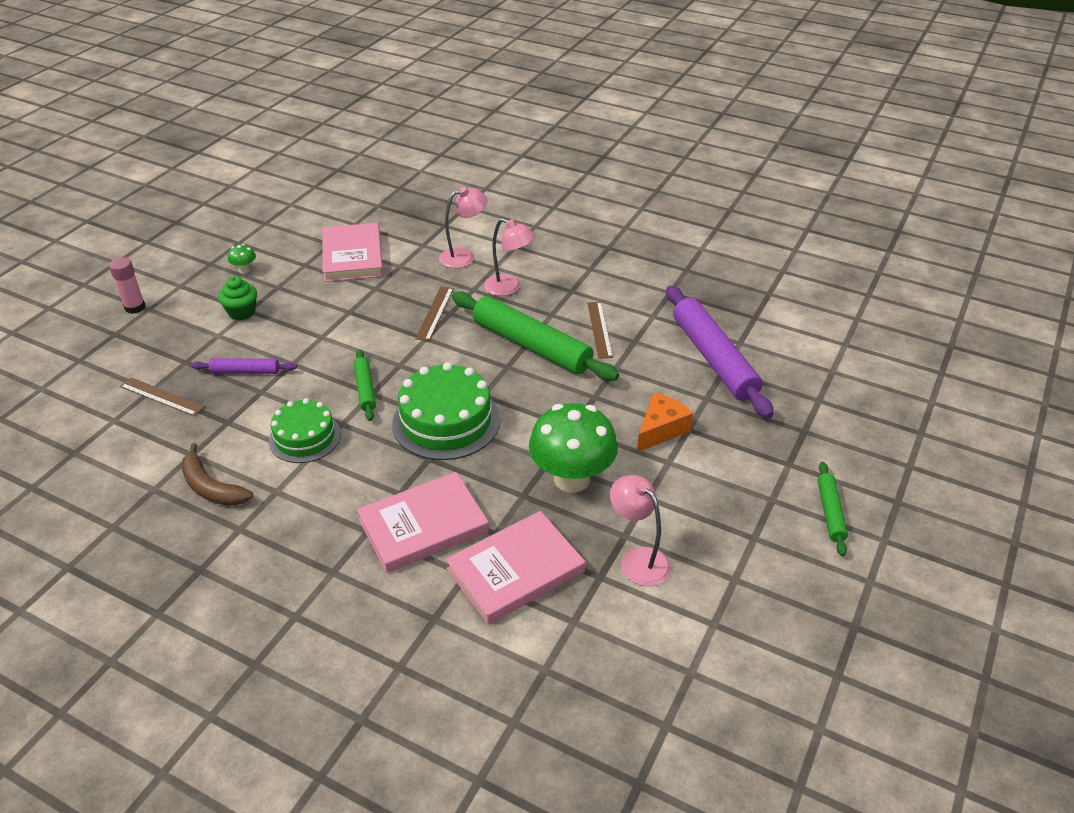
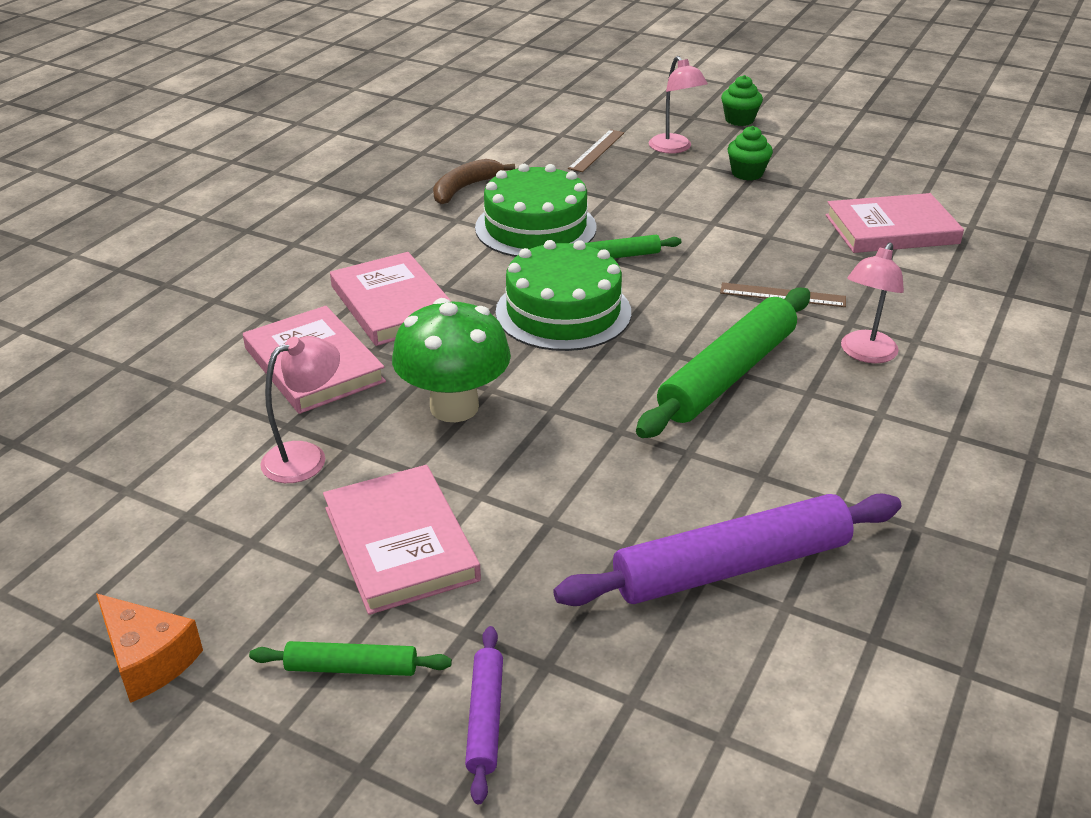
camera: 90 degrees right, 5 degrees down
pink glue stick [109,257,146,314] -> green cupcake [721,75,763,126]
purple rolling pin [191,358,297,374] -> purple rolling pin moved to [465,626,503,805]
green mushroom [228,244,256,273] -> none
green cake [269,398,341,463] -> green cake [475,164,596,257], size x1.54
pink lamp [439,187,488,268] -> pink lamp moved to [649,56,708,153]
brown ruler [587,302,613,359] -> none
orange cheese [637,392,693,452] -> orange cheese moved to [96,594,203,703]
none -> pink book [323,465,481,615]

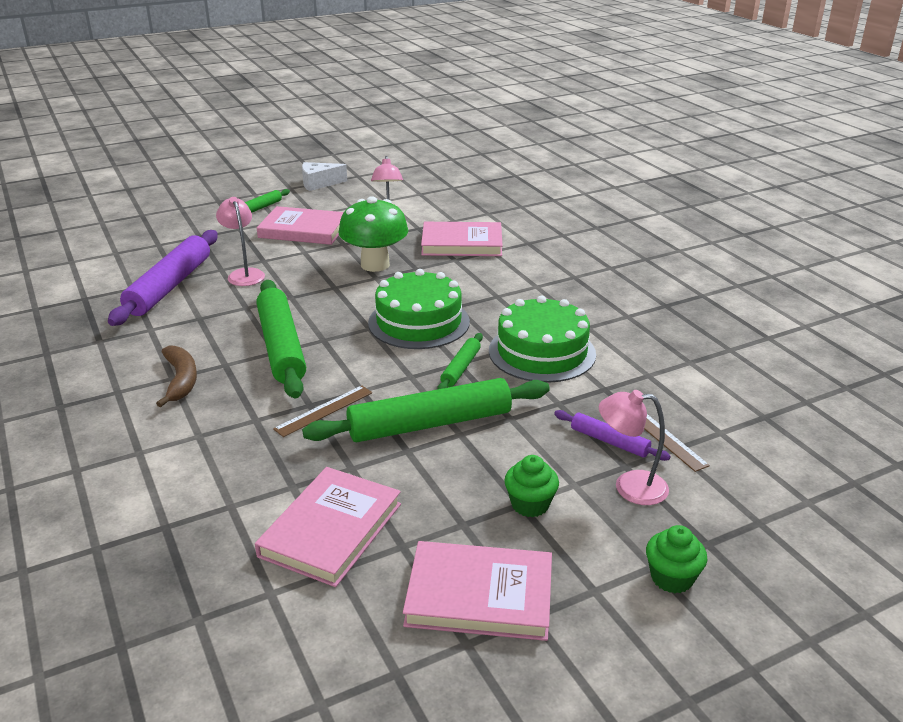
camera: 125 degrees right, 5 degrees down
orange cheese [96,594,203,703] -> white cheese [302,162,347,191]
pink book [330,252,451,346] -> pink book moved to [403,541,552,641]
brown banana [433,159,515,204] -> brown banana moved to [156,345,197,407]
purple rolling pin [465,626,503,805] -> purple rolling pin moved to [554,410,671,461]
pink lamp [841,242,904,364] -> pink lamp moved to [216,197,265,286]
none -> green rolling pin [302,378,550,442]

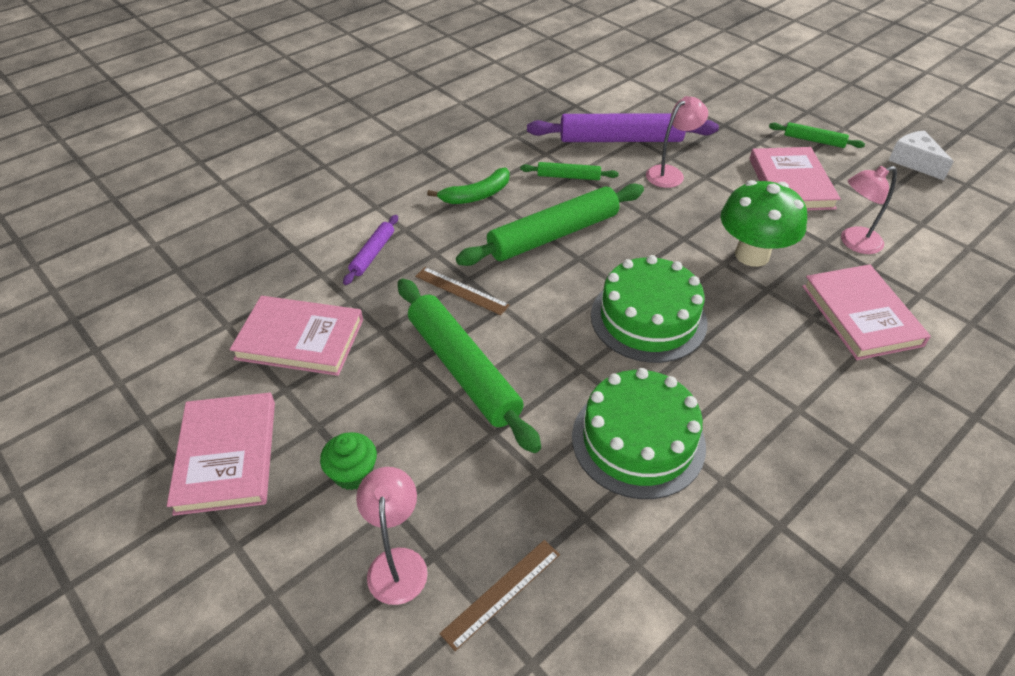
camera: 75 degrees right, 15 degrees up
brown banana [156,345,197,407] -> green banana [427,167,510,204]
green rolling pin [437,333,483,389] -> green rolling pin moved to [520,162,619,180]
purple rolling pin [554,410,671,461] -> purple rolling pin moved to [343,215,398,285]
green cupcake [646,525,707,593] -> none

